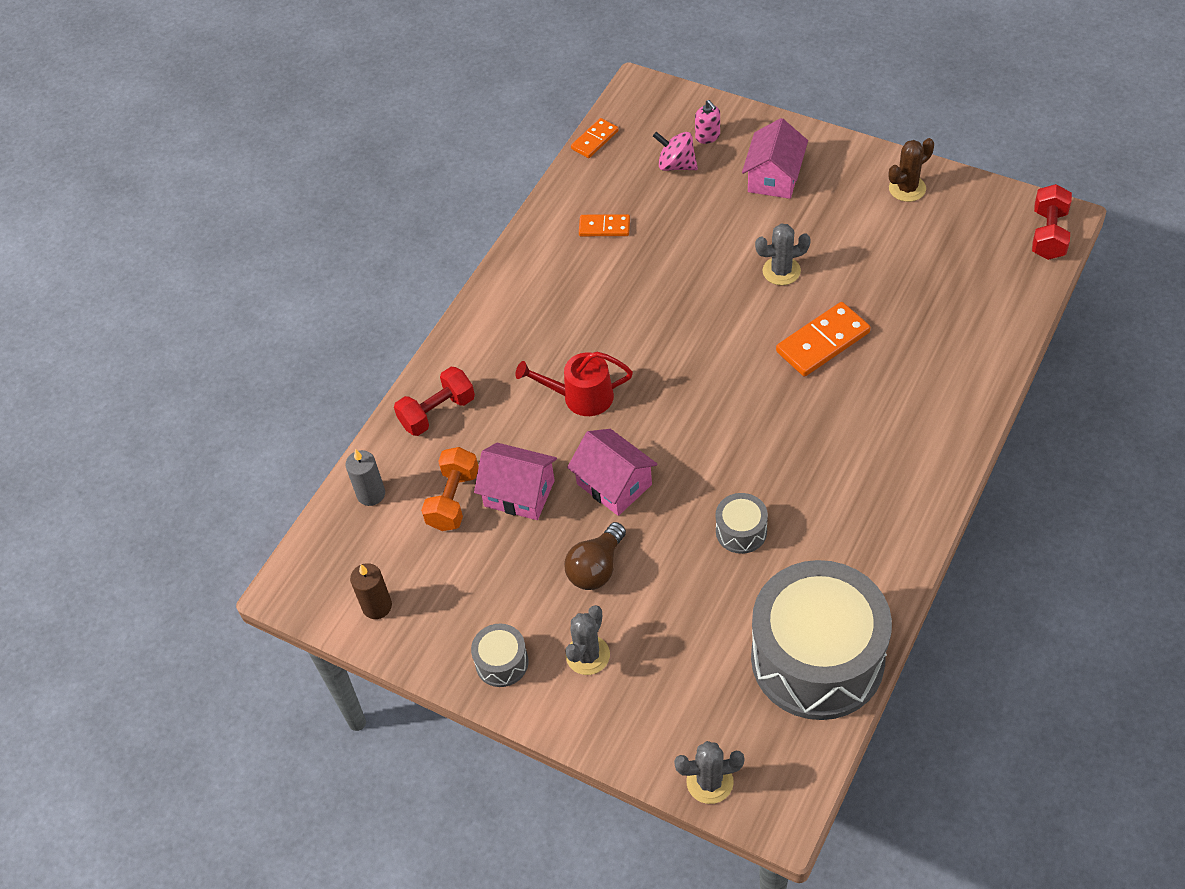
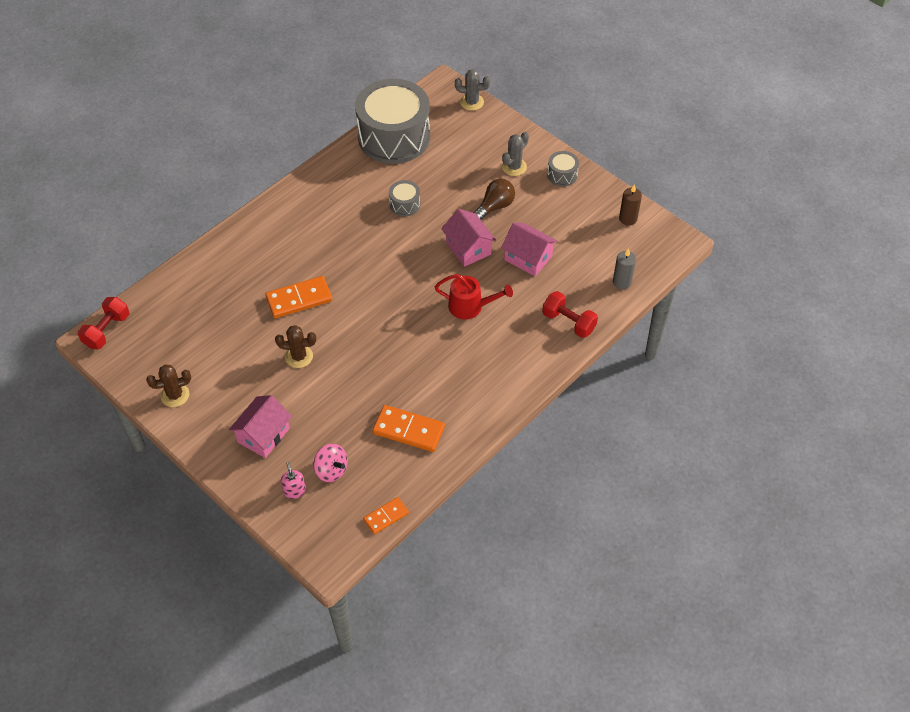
camera: 170 degrees left, 0 degrees up
red dumbbell [394,367,475,436] -> red dumbbell turned 60 degrees clockwise [542,291,598,338]
orange dumbbell [421,447,479,531] -> none
orange domino [579,214,630,236] -> orange domino [372,405,445,452], size x1.65
grey cactus [755,224,811,285] -> brown cactus [275,325,316,368]

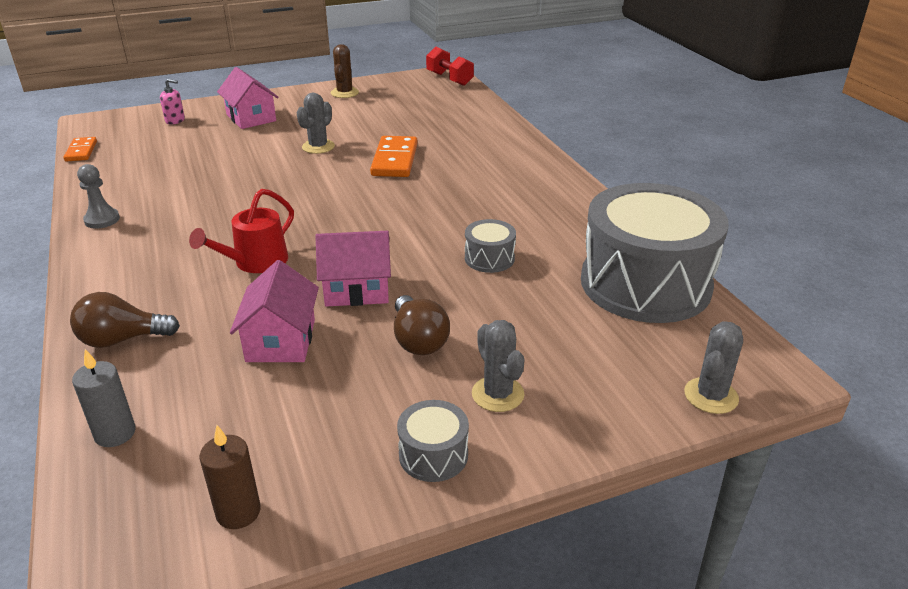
camera: 115 degrees right, 20 degrees down
brown cactus [275,325,316,368] -> grey cactus [296,93,335,154]
pink spinning top [313,443,348,482] -> none
orange domino [372,405,445,452] -> none
pink house [501,223,558,276] -> pink house turned 60 degrees counterclockwise [230,260,319,362]
red dumbbell [542,291,598,338] -> brown light bulb [70,292,180,348]
none -> grey pawn [77,164,120,229]

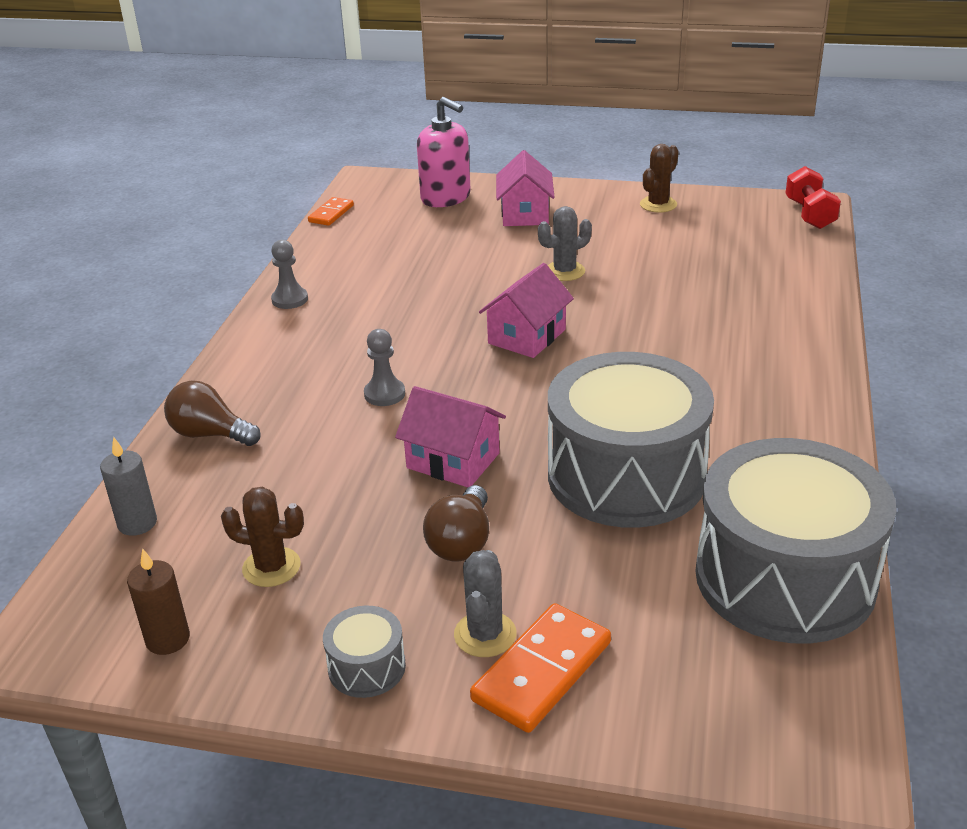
camera: 35 degrees right, 0 degrees up
pink soap dispenser [160,79,185,124] -> pink soap dispenser [417,97,471,207], size x2.05
red watering can [189,189,294,273] -> grey pawn [364,329,405,406]
pink house [230,260,319,362] -> pink house moved to [479,263,574,358]
orange domino [370,136,418,177] -> orange domino moved to [470,603,611,733]
grey drum [465,219,516,273] -> grey drum [548,352,714,528], size x2.44
grey cactus [684,321,743,414] -> none
none -> brown cactus [221,487,304,587]

